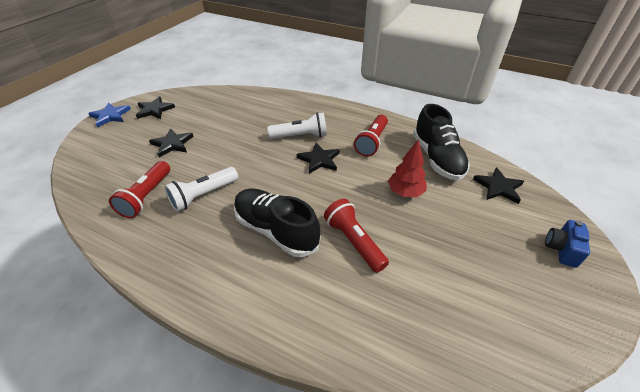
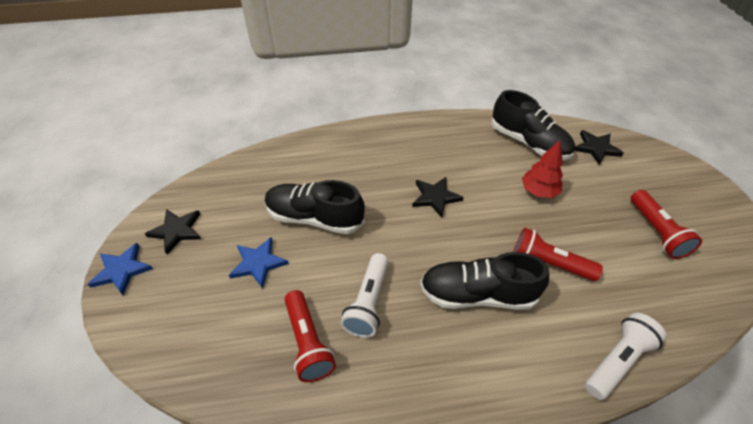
camera: 35 degrees left, 5 degrees up
black star [149,128,194,157] -> blue star [229,237,289,289]
white flashlight [267,112,327,139] -> white flashlight moved to [585,313,667,400]
red flashlight [354,115,388,157] -> red flashlight moved to [631,190,702,259]
blue camera [545,220,590,268] -> none
none -> black shoe [265,180,365,234]

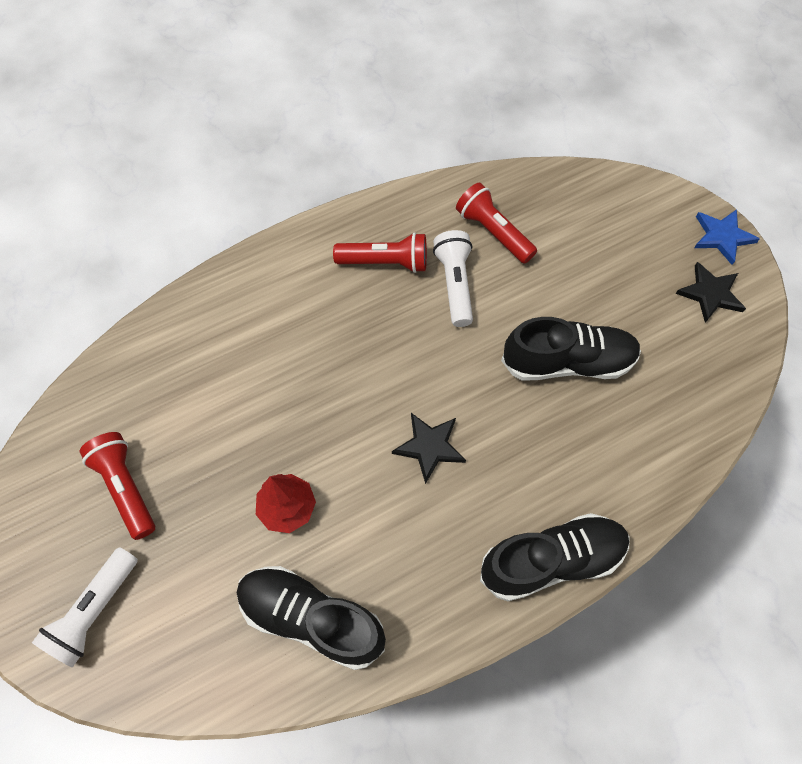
camera: 160 degrees right, 15 degrees up
blue star [229,237,289,289] -> none
black shoe [420,252,549,310] -> black shoe moved to [480,513,630,601]
red flashlight [514,228,603,281] -> red flashlight moved to [333,232,427,273]
black star [575,130,624,165] -> none
white flashlight [585,313,667,400] -> white flashlight moved to [32,547,138,667]

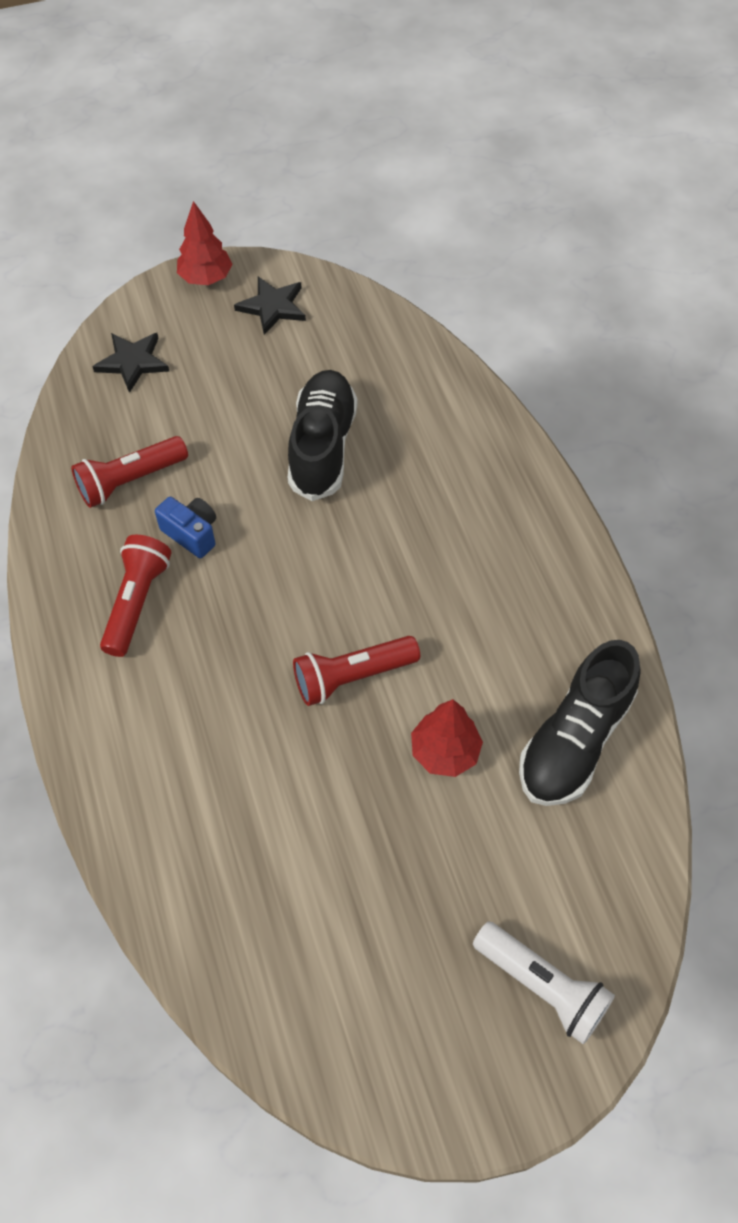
camera: 80 degrees left, 5 degrees down
red flashlight [79,432,155,540] -> red flashlight moved to [293,636,420,706]
black star [392,413,466,484] -> black star moved to [92,333,169,393]
white flashlight [433,230,473,327] -> blue camera [155,497,216,558]
black shoe [480,513,630,601] -> none
blue star [694,209,760,265] -> red tree [177,201,232,285]

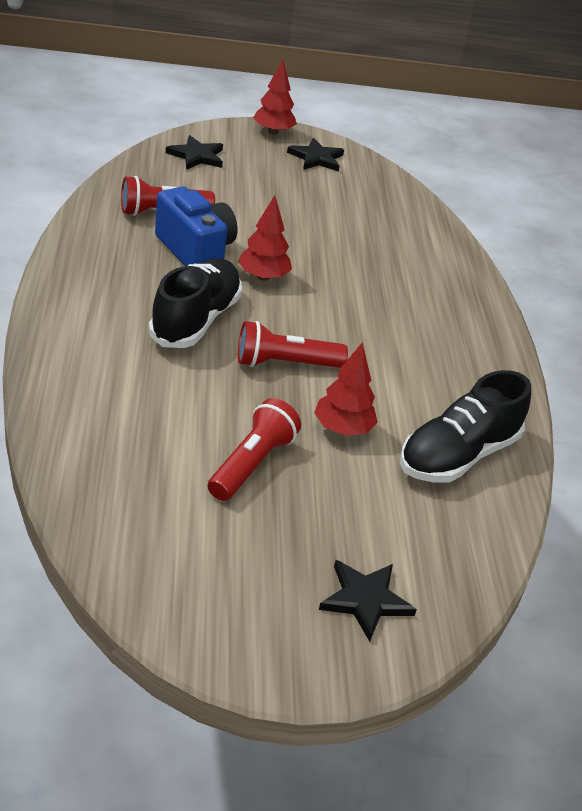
camera: 10 degrees right, 20 degrees down
red flashlight [100,535,172,657] -> red flashlight moved to [208,398,301,501]
blue camera [155,497,216,558] -> blue camera [155,187,238,266], size x1.73
black shoe [288,370,358,501] -> black shoe moved to [149,258,242,348]
white flashlight [473,921,615,1045] -> black star [319,560,417,642]
none -> red tree [238,195,292,281]

